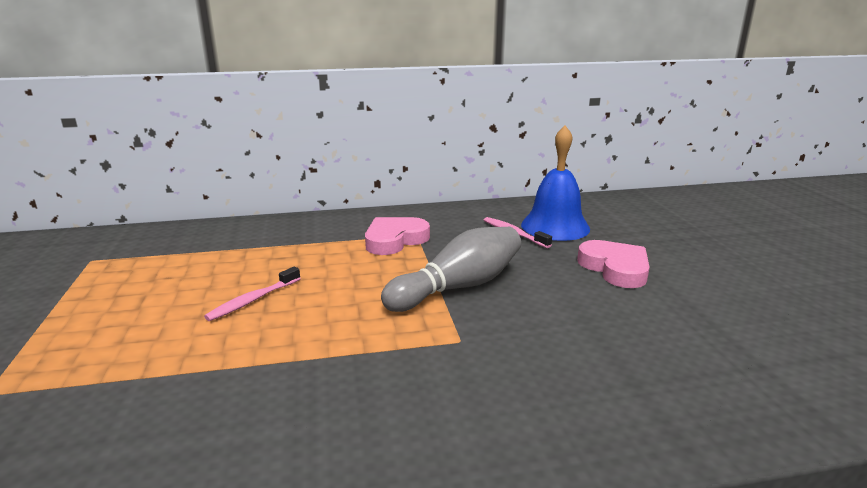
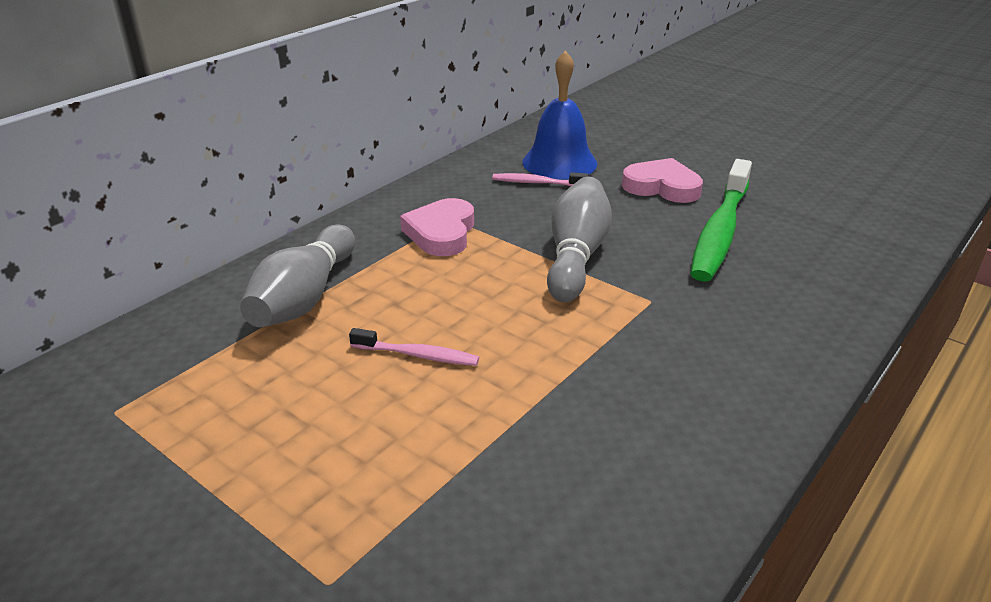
camera: 40 degrees left, 10 degrees up
pink toothbrush [204,266,301,321] -> pink toothbrush turned 75 degrees counterclockwise [349,328,479,366]
none -> grey bowling pin [240,224,355,327]
none -> green toothbrush [690,159,752,282]

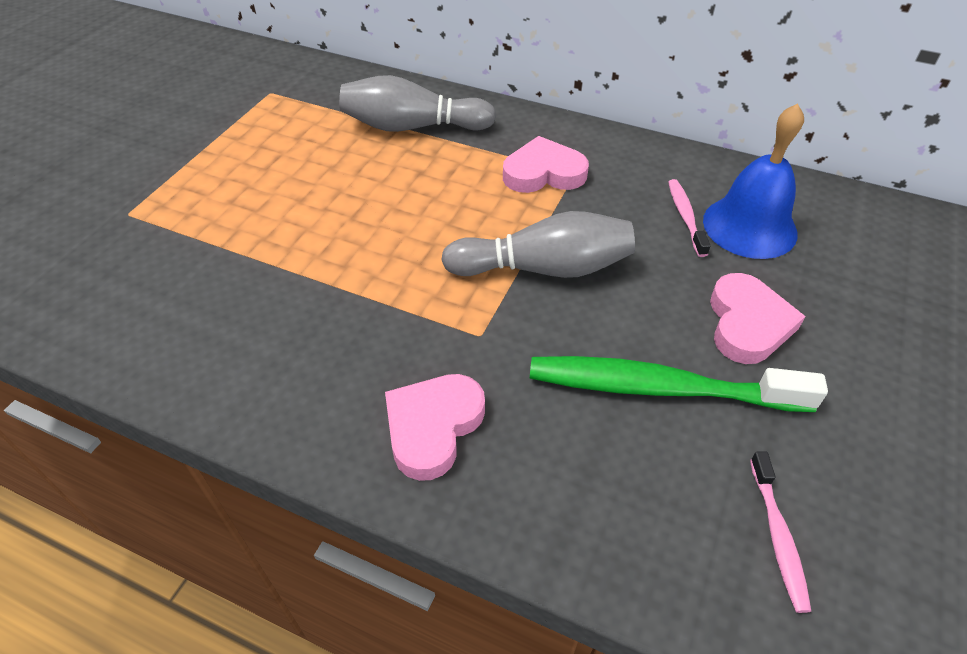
camera: 75 degrees right, 15 degrees up
pink toothbrush [349,328,479,366] -> pink toothbrush moved to [750,451,811,613]
none -> pink heart [385,374,485,481]

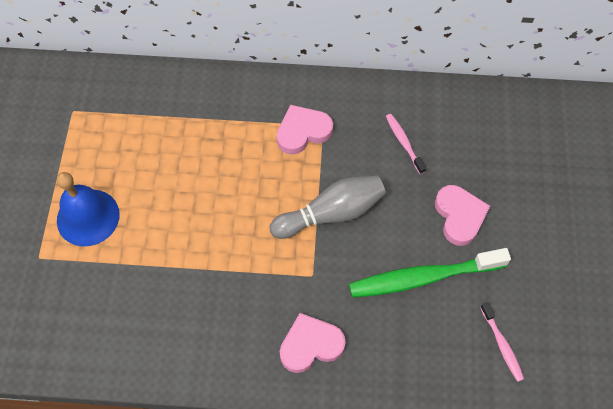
camera: 20 degrees left, 15 degrees up
grey bowling pin [339,75,496,132] -> none
pink heart [385,374,485,481] -> pink heart turned 60 degrees clockwise [280,313,346,373]
blue bell [703,103,804,259] -> blue bell moved to [57,172,119,247]

